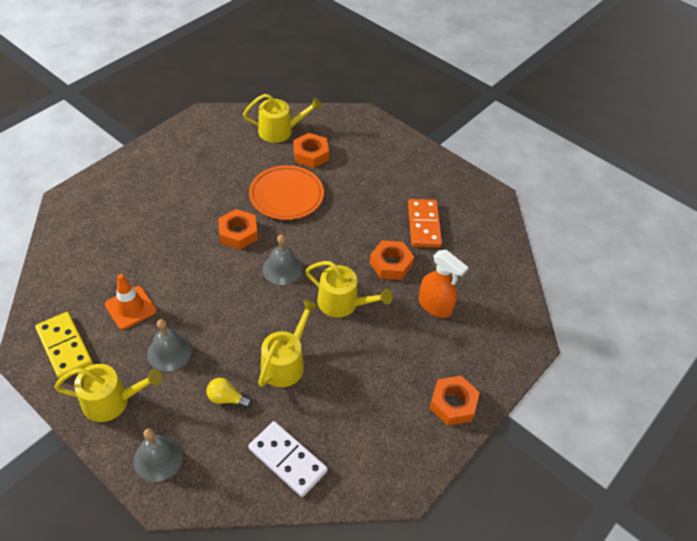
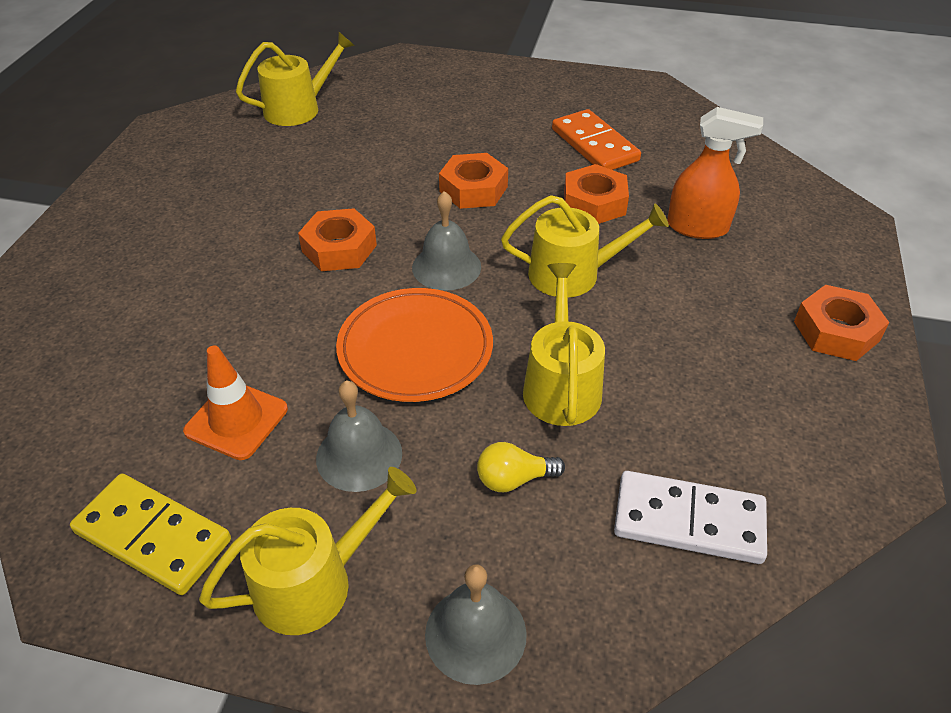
camera: 25 degrees left, 5 degrees down
orange plate [249,165,324,220] -> orange plate moved to [336,288,493,402]
orange nut [293,133,329,168] -> orange nut moved to [439,153,508,209]

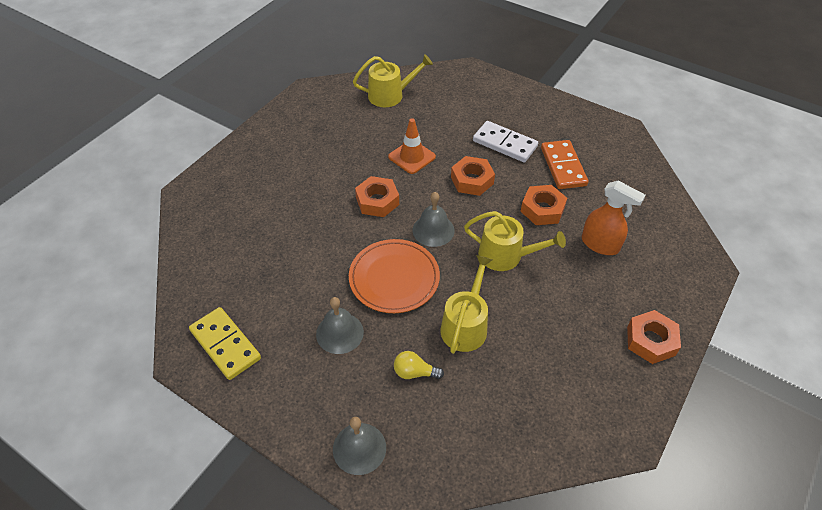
camera: 20 degrees right, 5 degrees up
orange traffic cone [183,345,288,460] -> orange traffic cone moved to [388,118,436,174]
yellow watering can [199,467,417,635] -> none
white domino [614,471,767,564] -> white domino moved to [473,121,538,163]

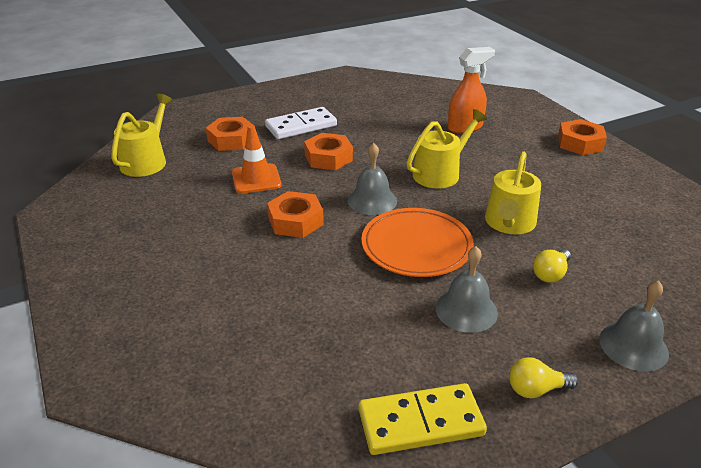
camera: 60 degrees left, 15 degrees down
yellow watering can [440,255,493,354] -> yellow watering can turned 120 degrees counterclockwise [485,151,541,234]
orange nut [520,185,567,225] -> orange nut moved to [206,117,253,151]
orange domino [541,140,589,189] -> none
none -> yellow light bulb [509,357,578,398]

